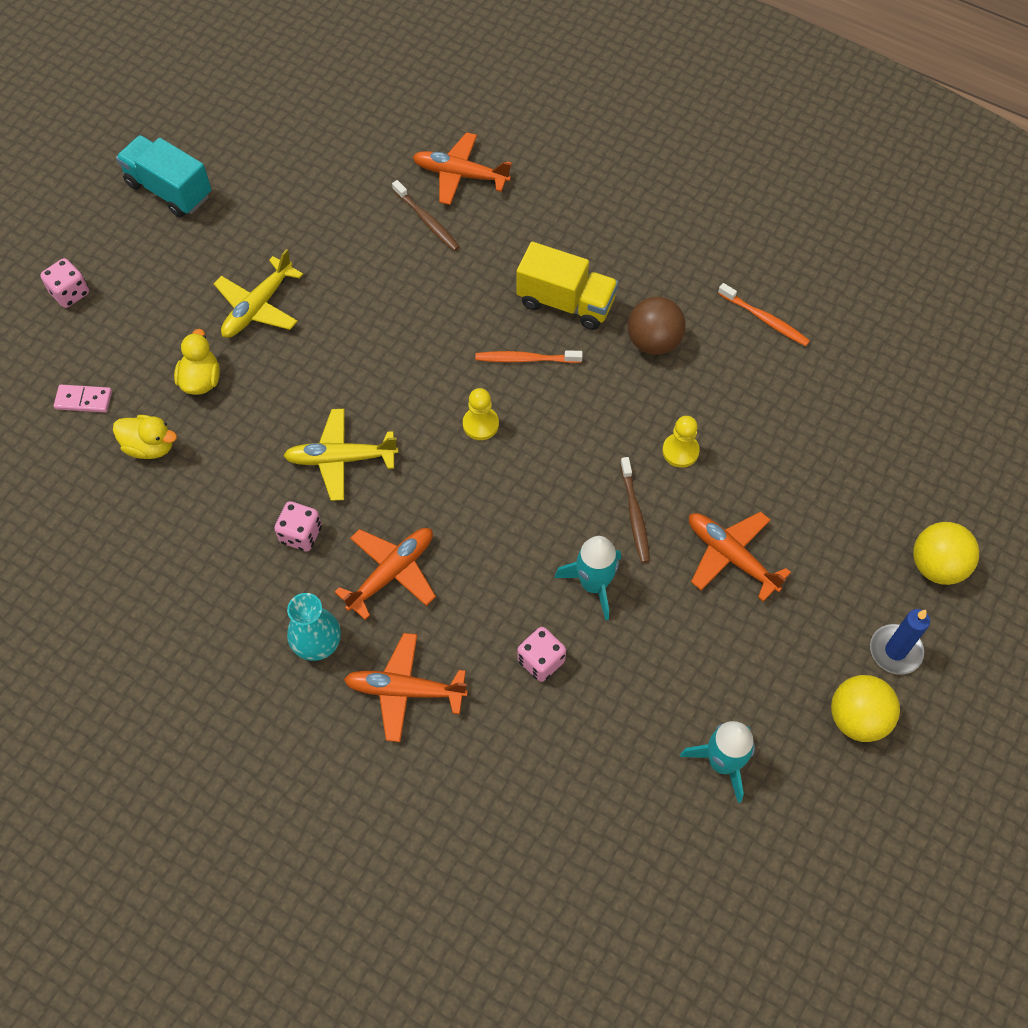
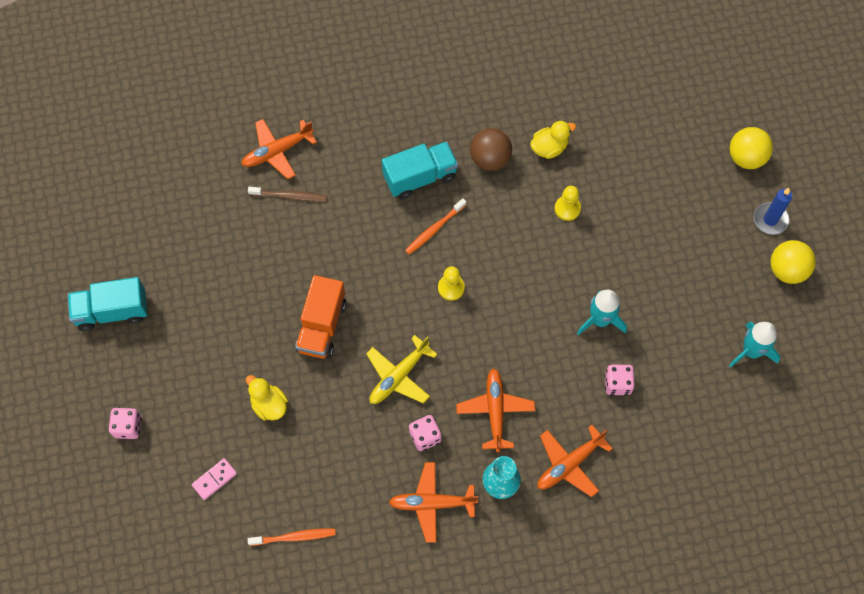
camera: 45 degrees left, 5 degrees up
yellow duck [113,415,177,459] -> yellow duck moved to [530,121,576,159]
yellow plane [214,249,303,338] -> none
yellow truck [516,242,618,330] -> turquoise truck [382,141,458,200]
brown toothbrush [620,457,650,563] -> none
orange plane [689,511,791,602] -> orange plane moved to [389,462,478,543]
orange toothbrush [718,283,810,346] -> orange toothbrush moved to [248,528,336,546]
none -> orange truck [295,275,346,359]

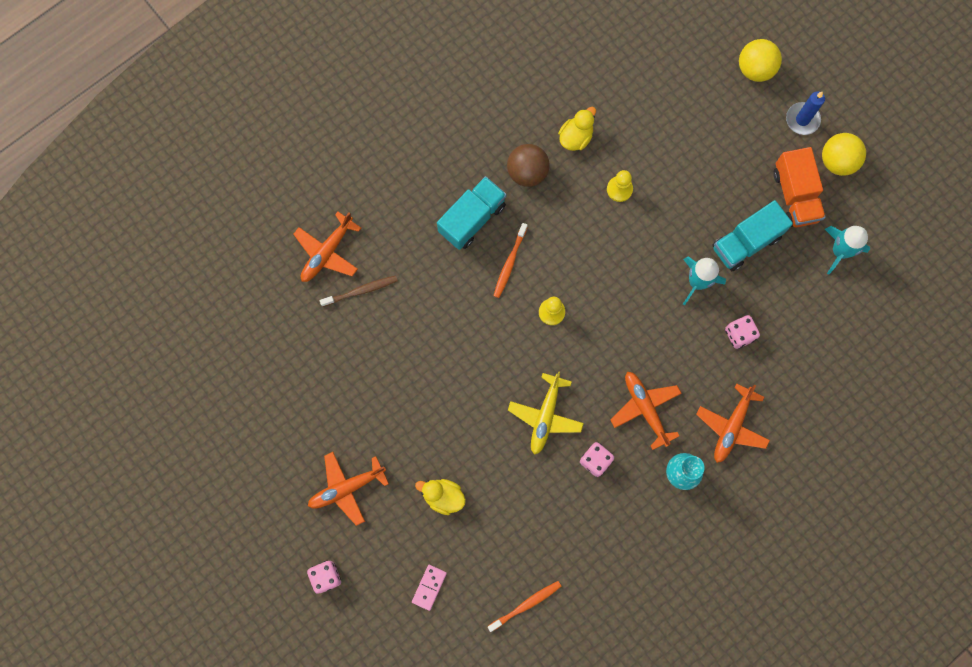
camera: 25 degrees left, 10 degrees up
turquoise truck [68,277,147,331] -> turquoise truck moved to [713,200,793,271]
orange truck [295,275,346,359] -> orange truck moved to [773,147,826,227]
orange plane [389,462,478,543] -> orange plane moved to [308,452,389,526]

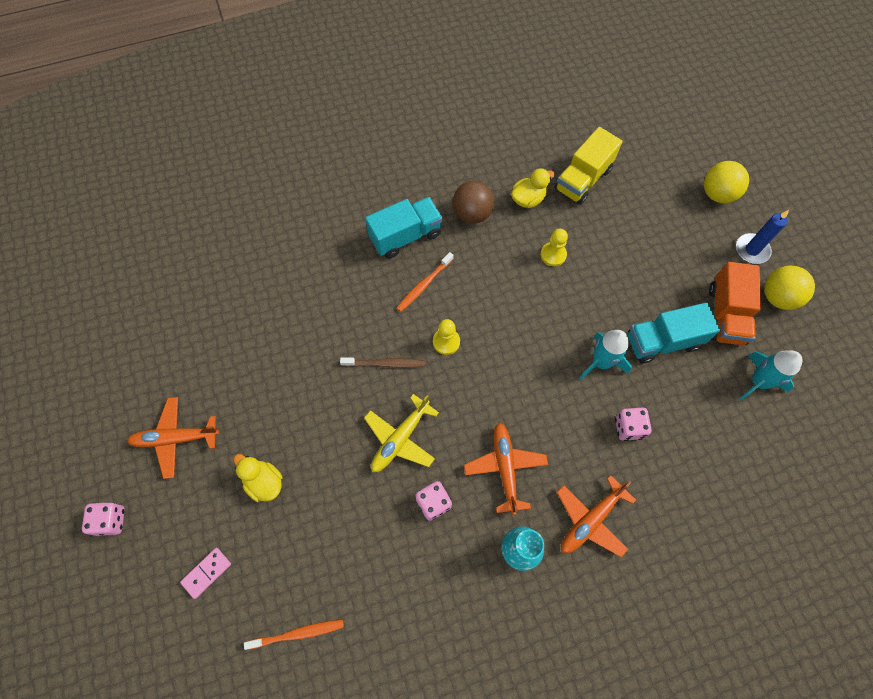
camera: 20 degrees right, 10 degrees down
orange plane [293,212,361,282] -> none
brown toothbrush [320,275,398,307] -> brown toothbrush moved to [340,358,425,368]
none -> yellow truck [554,127,622,205]

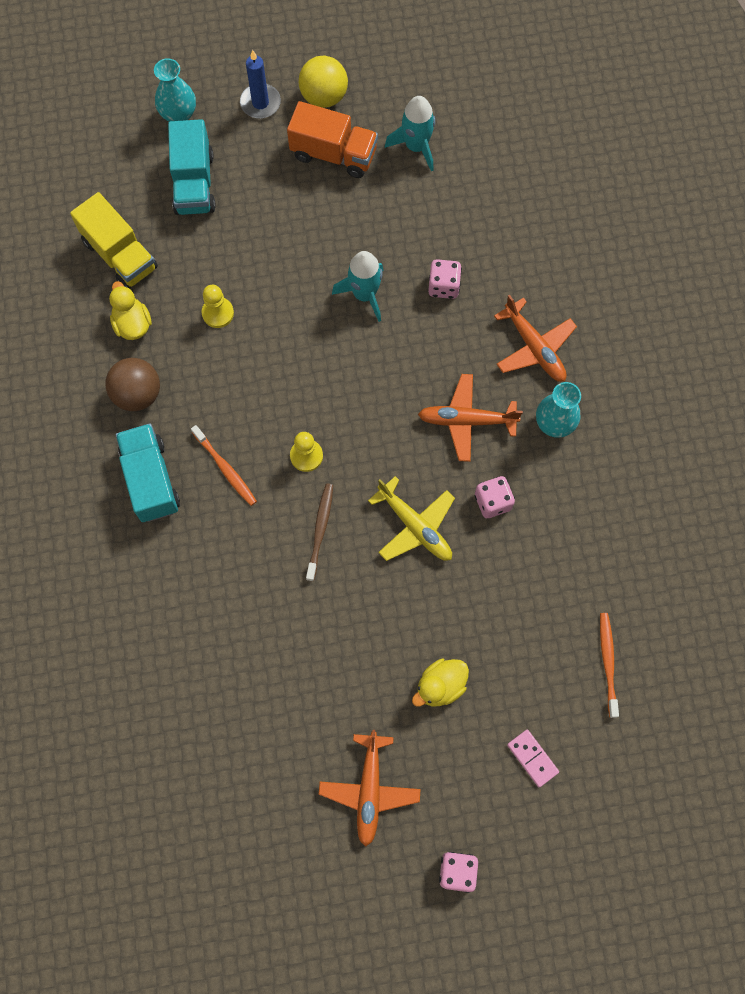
camera: 80 degrees left, 5 degrees up
turquoise truck [628,303,720,364] -> turquoise truck moved to [168,119,216,215]
yellow ball [704,161,749,203] -> turquoise vase [154,58,196,122]

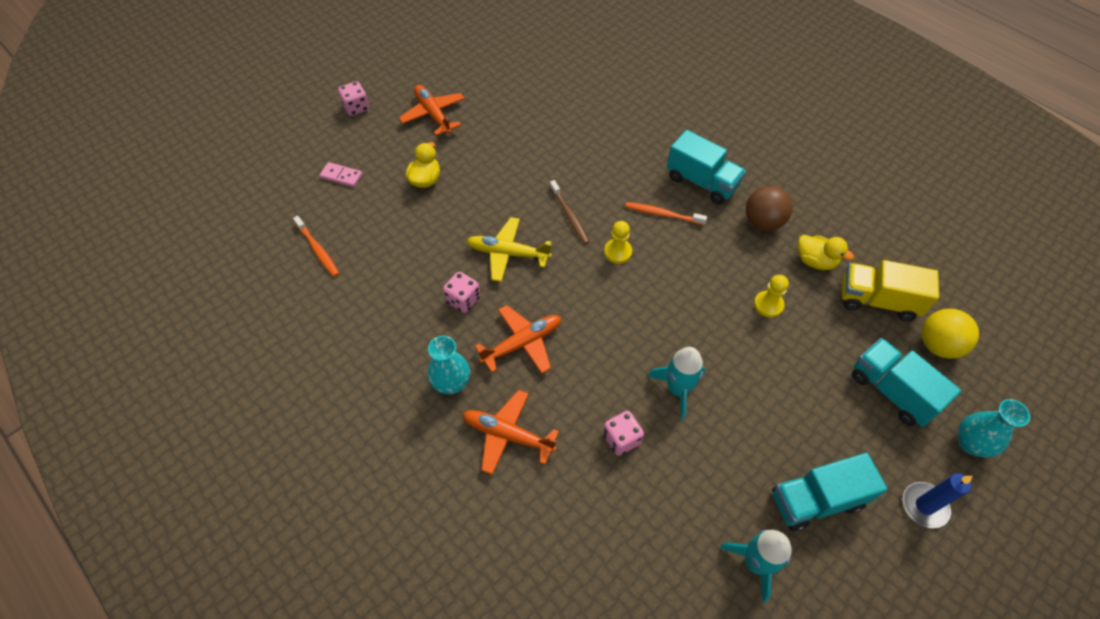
camera: 145 degrees right, 15 degrees down
orange truck [287,101,378,178] -> turquoise truck [772,453,887,531]
yellow ball [299,56,348,108] -> yellow ball moved to [922,309,979,359]

